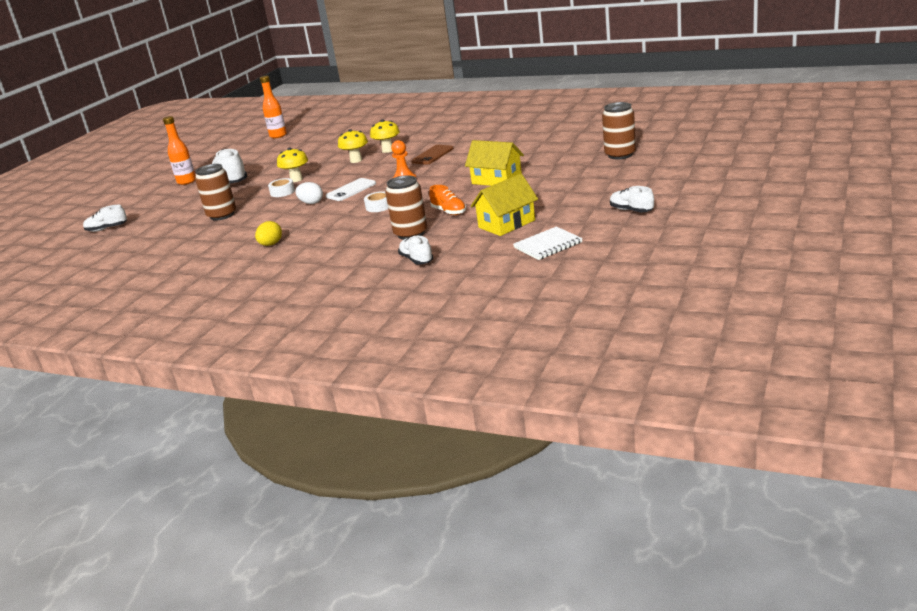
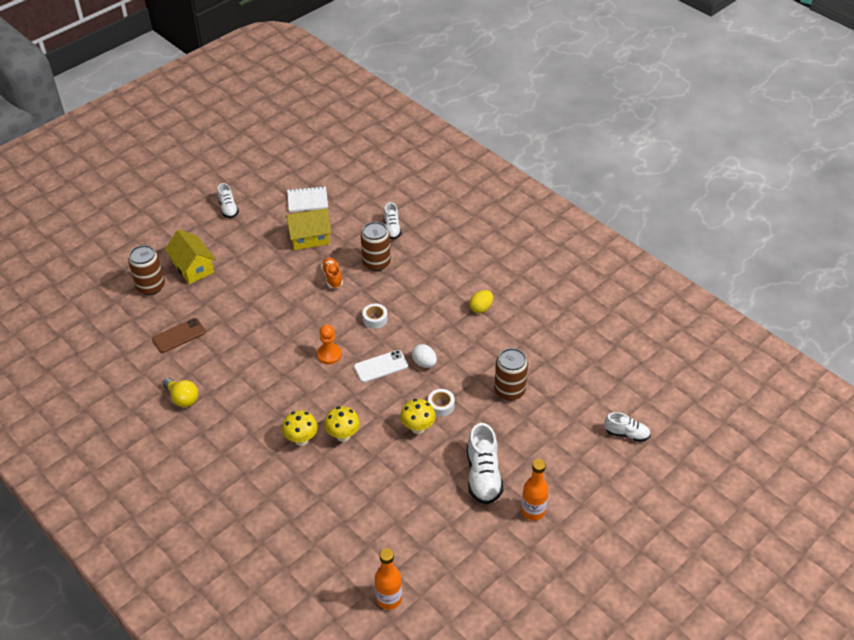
camera: 160 degrees left, 20 degrees up
brown phone [411,145,454,165] -> brown phone moved to [152,318,206,353]
yellow house [465,140,524,186] -> yellow house moved to [165,230,216,284]
none -> yellow light bulb [162,378,198,407]

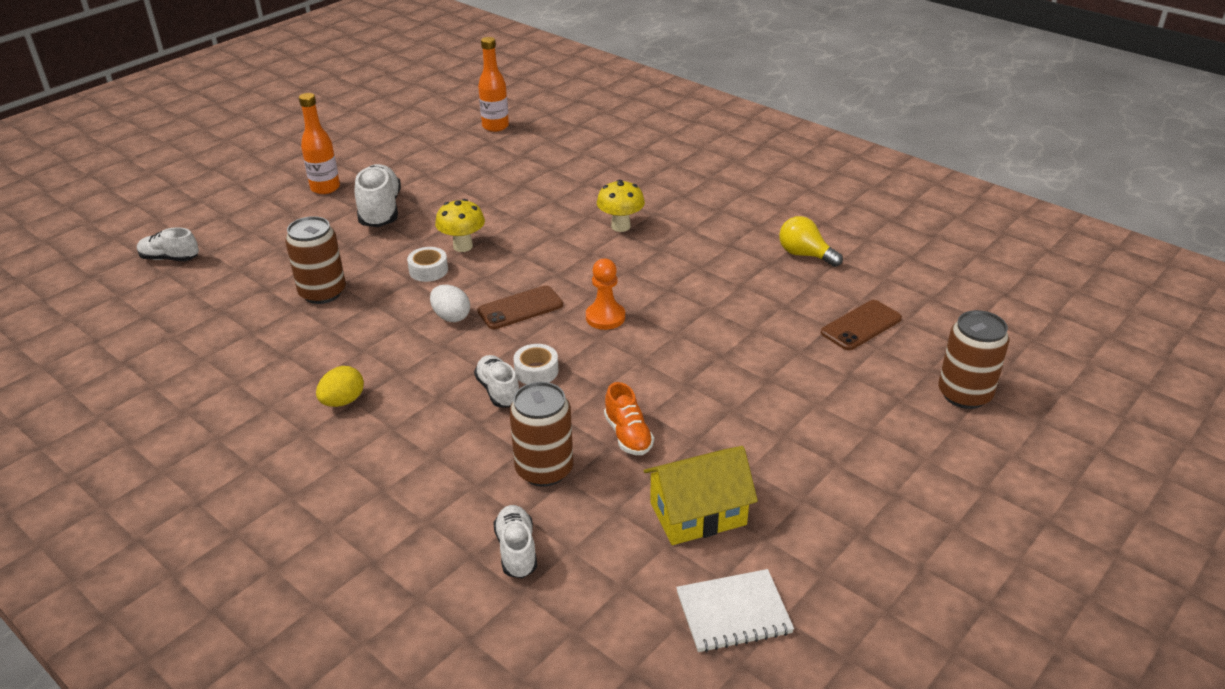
camera: 175 degrees right, 10 degrees down
yellow house [165,230,216,284] -> none
white shoe [217,183,239,218] -> white shoe moved to [474,355,519,407]
yellow mushroom [324,406,360,442] -> none
white phone [354,350,408,383] -> brown phone [477,285,563,329]

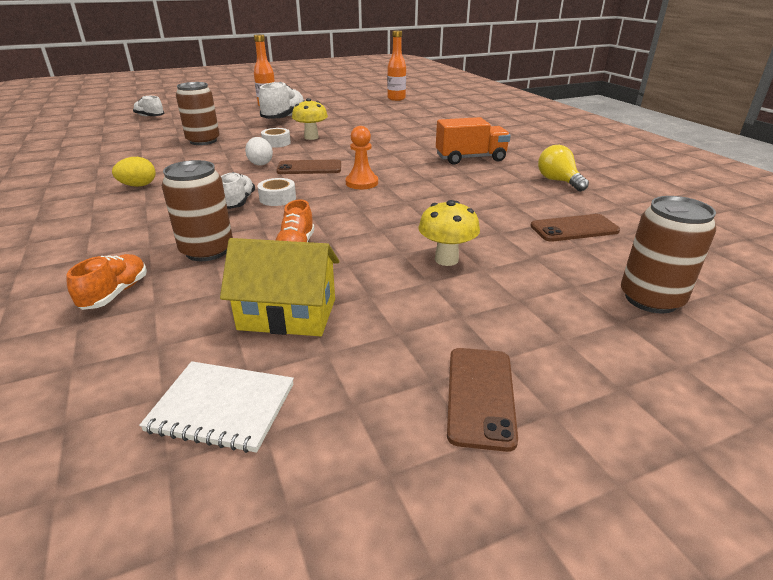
camera: 25 degrees right, 5 degrees down
white shoe [493,505,537,578] -> orange shoe [66,254,147,310]
yellow mushroom [597,179,645,232] -> yellow mushroom moved to [418,200,480,266]
none -> orange truck [436,117,510,165]
none -> brown phone [447,348,518,452]

